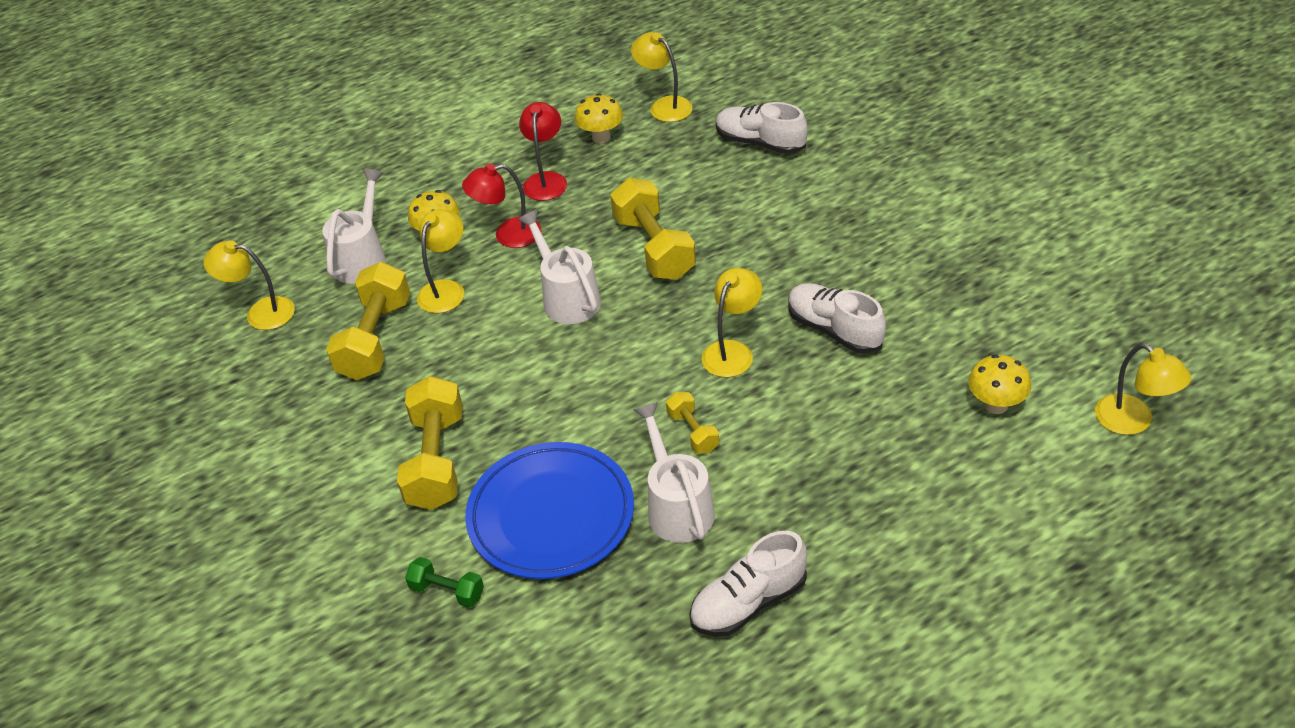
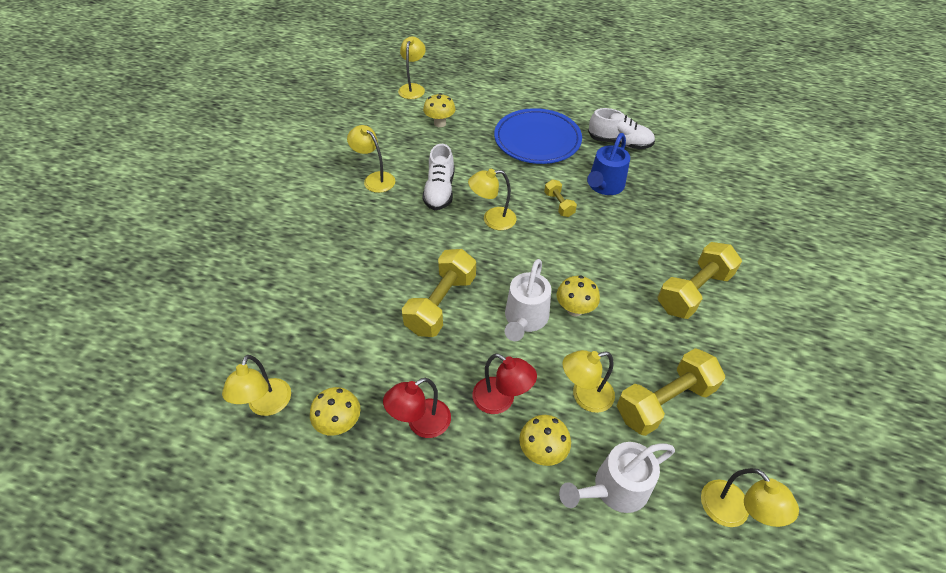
camera: 135 degrees left, 5 degrees up
green dumbbell [405,557,484,608] -> none
blue plate [465,442,634,579] -> blue plate moved to [494,108,582,164]
white watering can [634,402,715,543] -> blue watering can [587,133,630,195]
yellow dumbbell [666,392,719,453] -> yellow dumbbell turned 45 degrees counterclockwise [544,179,577,217]
white shoe [716,102,808,154] -> none
none -> yellow lamp [347,125,395,193]
none -> yellow mushroom [557,276,600,316]

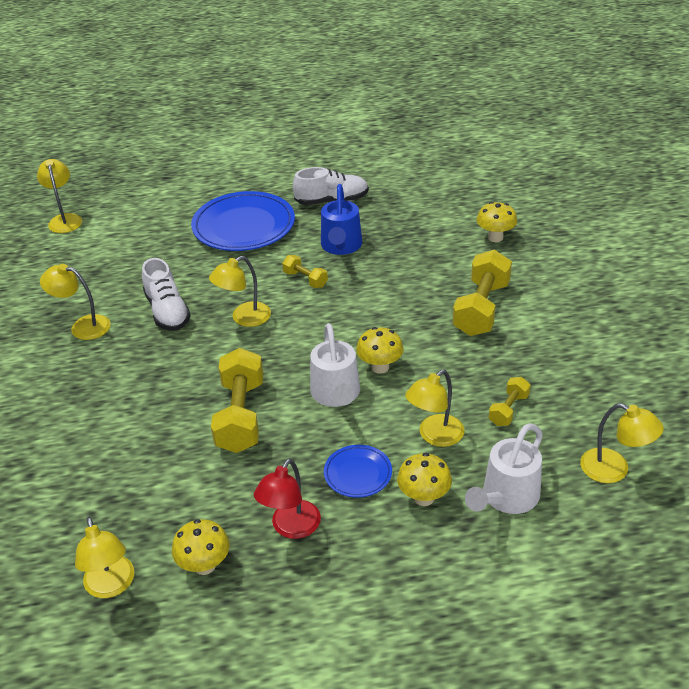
camera: 25 degrees left, 10 degrees down
yellow mushroom [423,93,456,127] -> yellow mushroom moved to [477,202,517,242]
red lamp [472,353,537,414] -> blue plate [324,445,392,498]
yellow dumbbell [617,348,725,436] -> yellow dumbbell [489,377,531,426], size x0.51

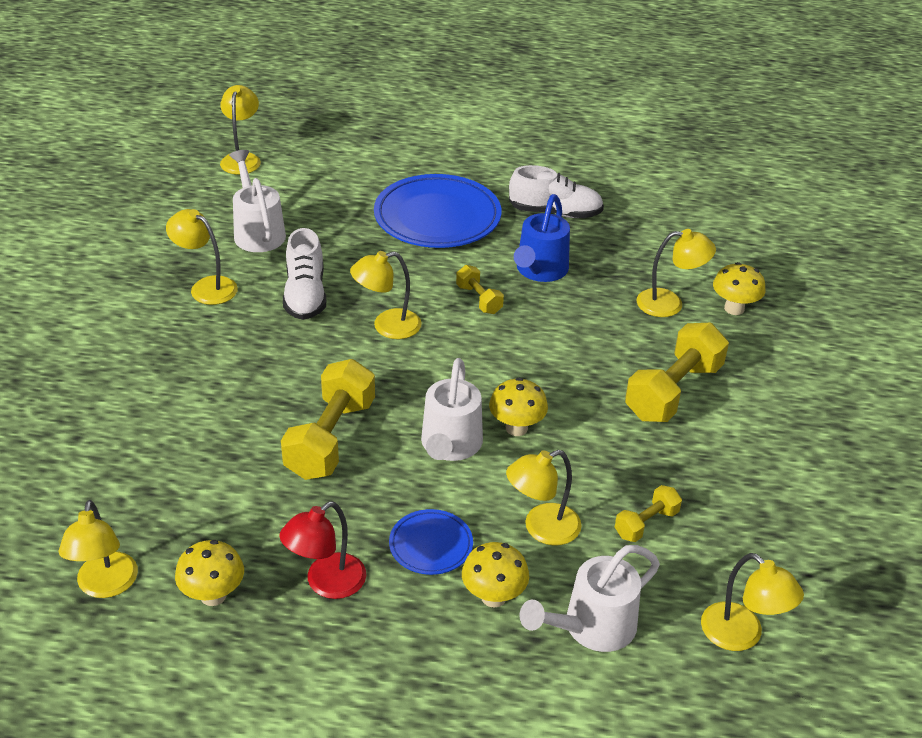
camera: 15 degrees right, 0 degrees up
none -> white watering can [229,150,286,252]
none -> yellow lamp [637,229,716,317]

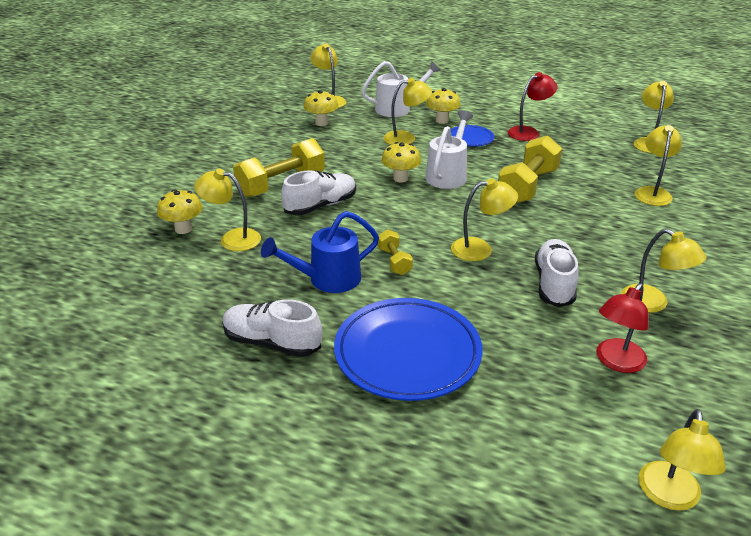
camera: 165 degrees left, 5 degrees down
yellow mushroom [175,540,244,606] -> yellow mushroom moved to [304,90,338,126]
white watering can [229,150,286,252] -> red lamp [597,283,649,373]
blue watering can [514,194,570,282] -> blue watering can turned 150 degrees counterclockwise [261,211,379,293]
yellow dumbbell [615,485,682,542] -> none
none -> white shoe [281,170,356,215]
none -> yellow lamp [635,125,682,206]

